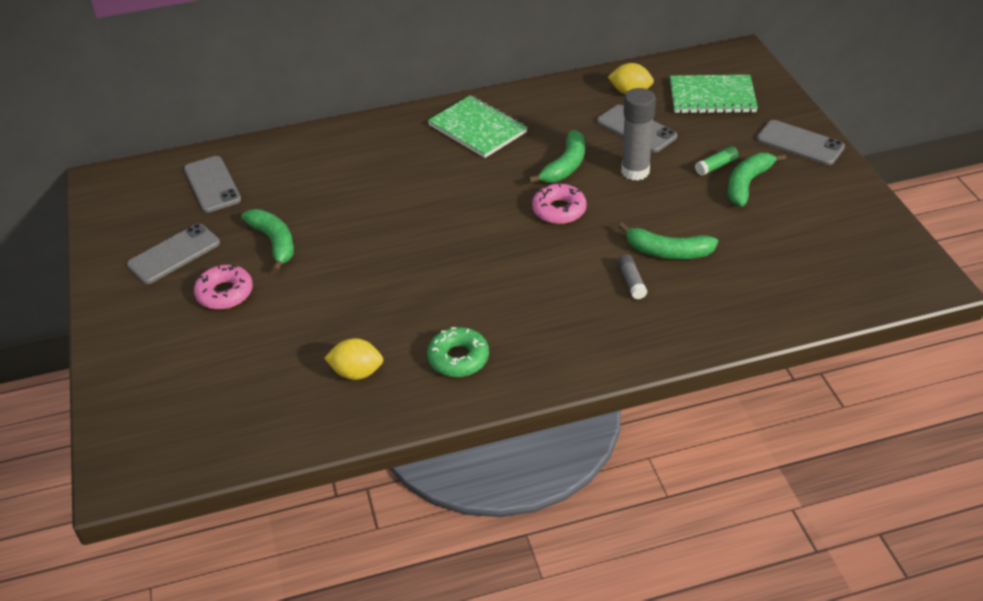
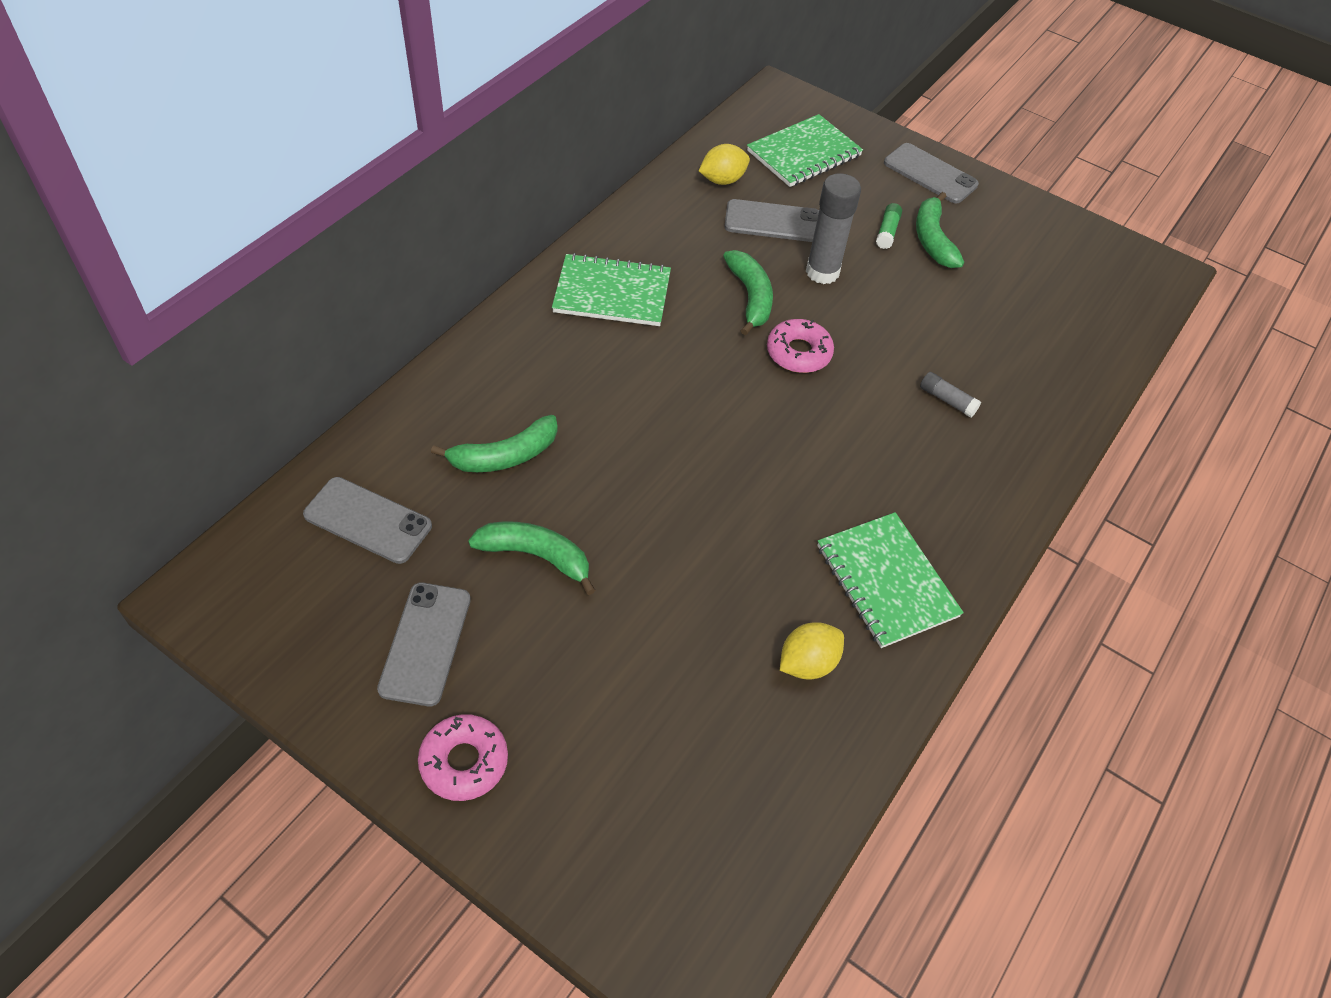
camera: 45 degrees left, 10 degrees up
pink donut [194,265,253,310] -> pink donut moved to [418,714,508,801]
green donut [427,327,489,377] -> green notebook [817,512,964,648]
green banana [618,223,718,259] -> green banana moved to [431,415,558,472]
grey phone [756,120,845,165] -> grey phone turned 45 degrees clockwise [884,143,979,204]

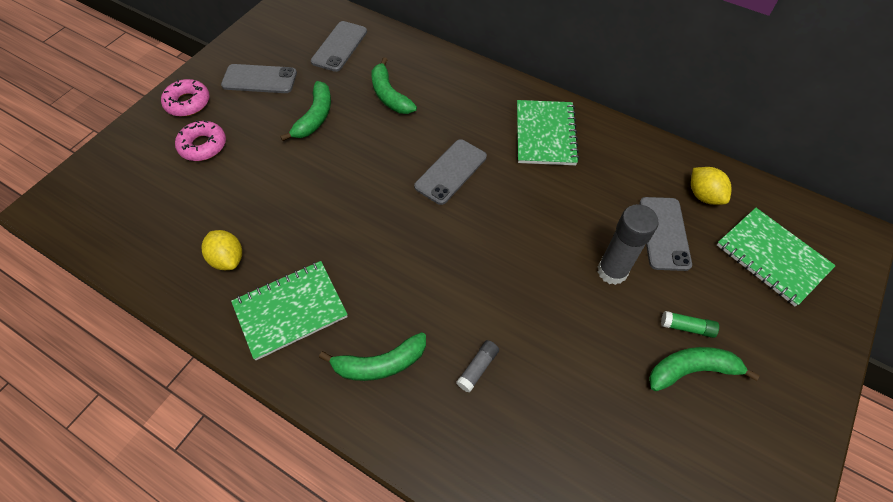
camera: 90 degrees right, 5 degrees up
green banana [723,250,773,335] -> green banana moved to [319,332,426,381]
pink donut [767,319,834,373] -> pink donut moved to [175,120,226,161]
grey phone [884,143,979,204] -> grey phone moved to [414,139,487,205]

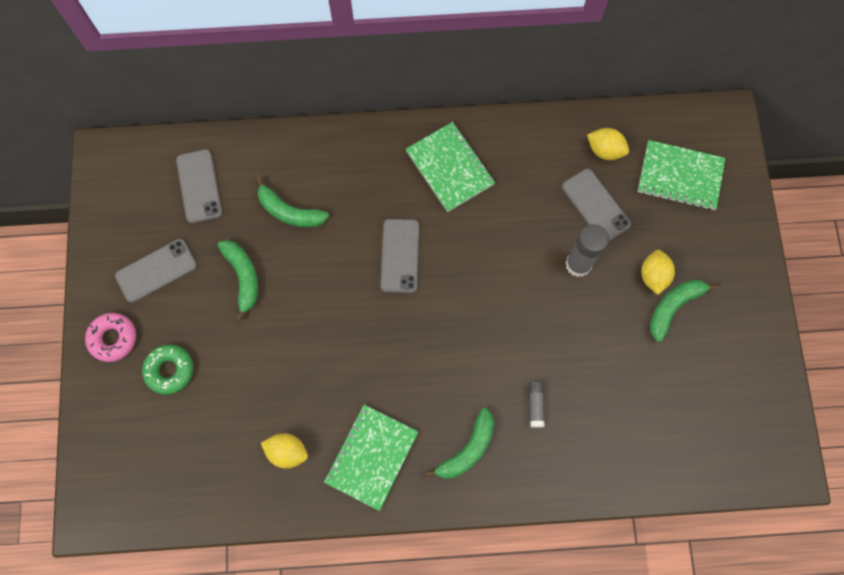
camera: 35 degrees left, 15 degrees up
pink donut [175,120,226,161] -> green donut [142,344,193,395]
green glue stick [661,311,719,338] -> yellow lemon [641,250,675,295]

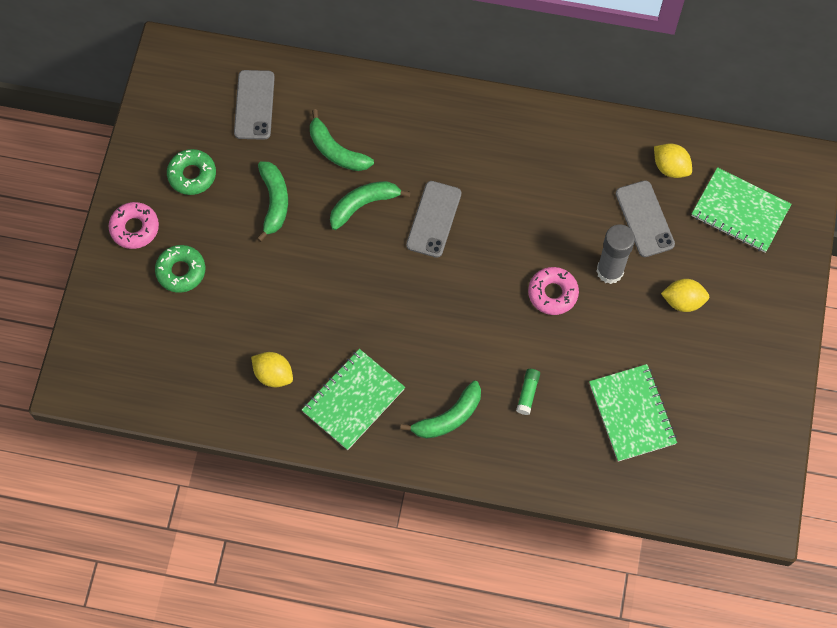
camera: 15 degrees right, 5 degrees down
grey phone [115,239,197,303] -> green donut [167,149,216,195]
green notebook [406,122,495,212] -> green notebook moved to [589,364,677,462]
grey glue stick [529,382,545,428] -> green glue stick [516,369,540,415]
yellow lemon [641,250,675,295] -> yellow lemon turned 75 degrees clockwise [661,279,709,312]
green banana [650,280,719,342] -> green banana moved to [330,181,411,230]
none -> pink donut [528,267,579,315]

